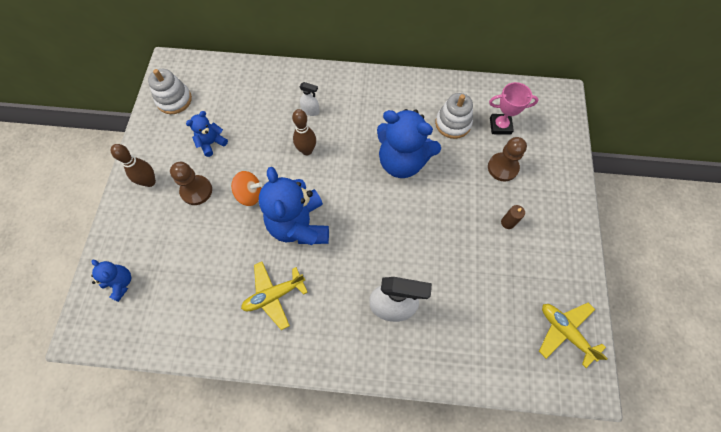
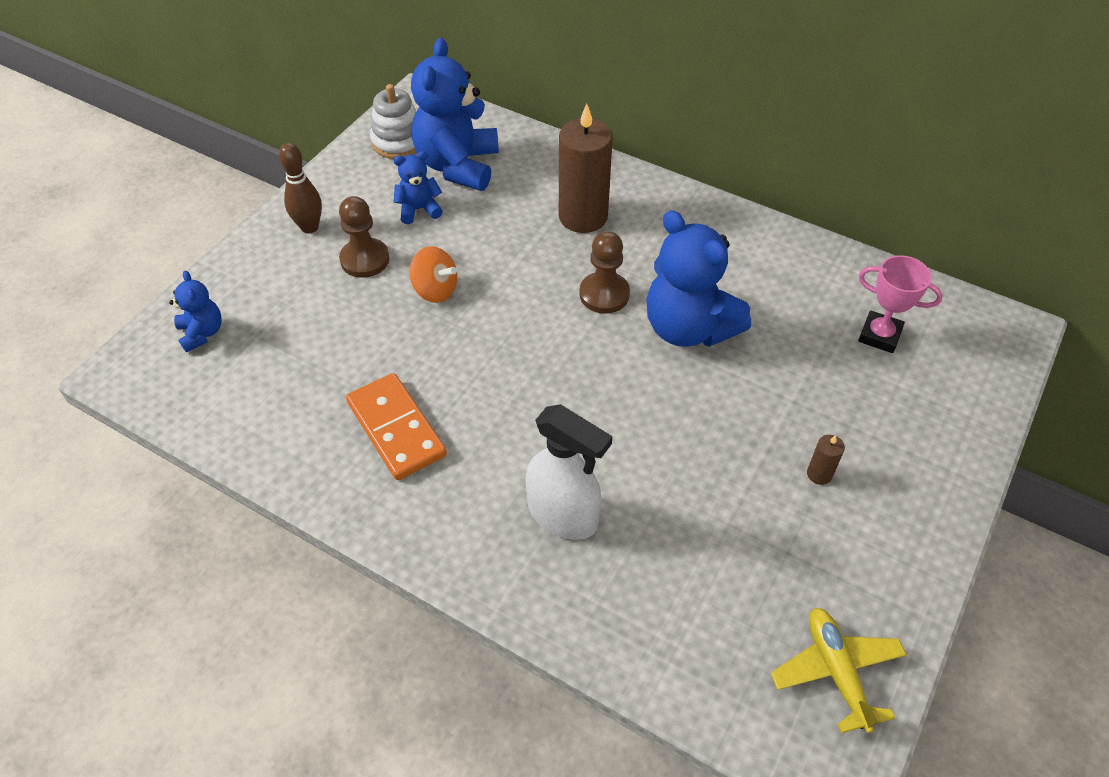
camera: 25 degrees right, 15 degrees down
yellow plane [241,262,308,330] -> orange domino [346,373,447,480]
blue teddy bear [259,167,329,245] -> blue teddy bear moved to [411,38,499,191]
brown bowling pin [292,109,316,155] -> none
white spray bottle [300,82,320,116] -> brown candle [559,104,613,233]
white stacking toy [435,93,473,139] -> none
brown pawn [488,137,527,182] -> brown pawn moved to [580,231,630,314]

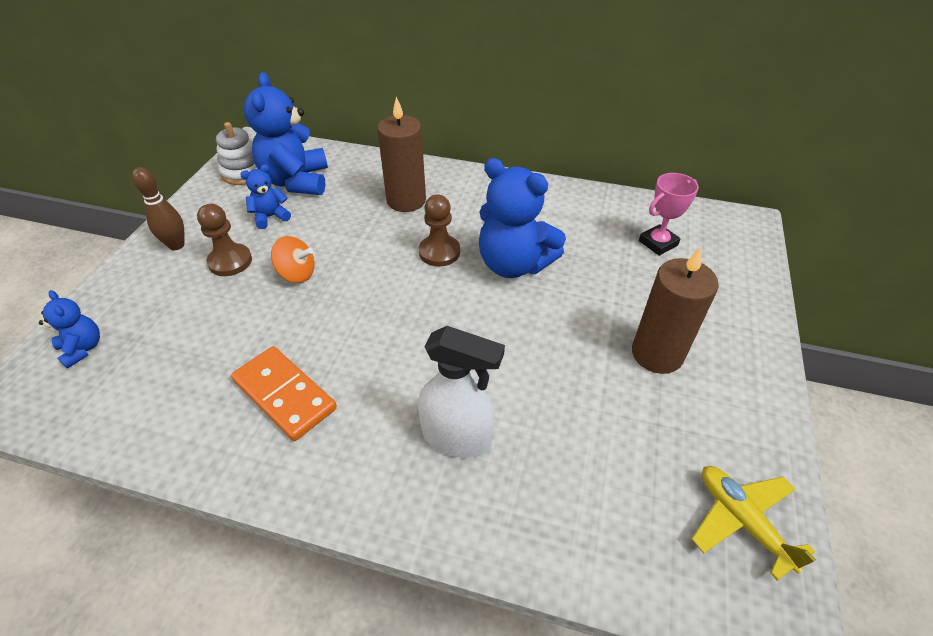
camera: 15 degrees left, 5 degrees down
brown candle [807,435,845,485] -> brown candle [632,247,719,374], size x2.38
pink trophy [858,255,943,353] -> pink trophy turned 45 degrees counterclockwise [639,173,699,256]

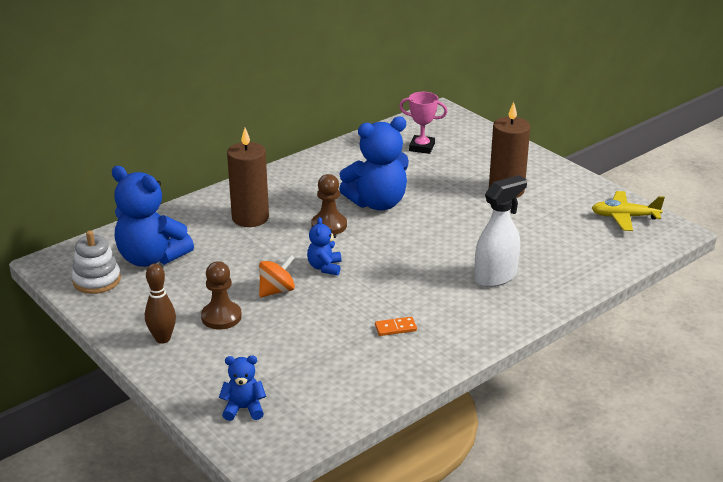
camera: 55 degrees left, 15 degrees down
orange domino [231,346,337,441] -> orange domino [375,317,417,336], size x0.47
blue teddy bear [240,164,291,229] -> blue teddy bear moved to [307,217,342,275]
pink trophy [639,173,699,256] -> pink trophy turned 75 degrees counterclockwise [399,92,447,154]

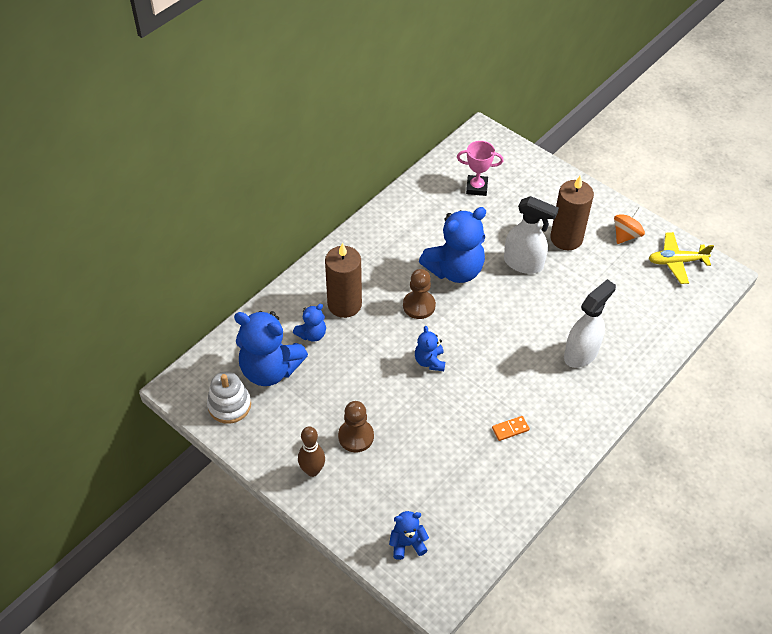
camera: 10 degrees left, 20 degrees up
orange spinning top [259,255,295,297] -> orange spinning top moved to [614,207,645,244]
none -> blue teddy bear [293,304,326,342]
none -> white spray bottle [504,196,559,274]

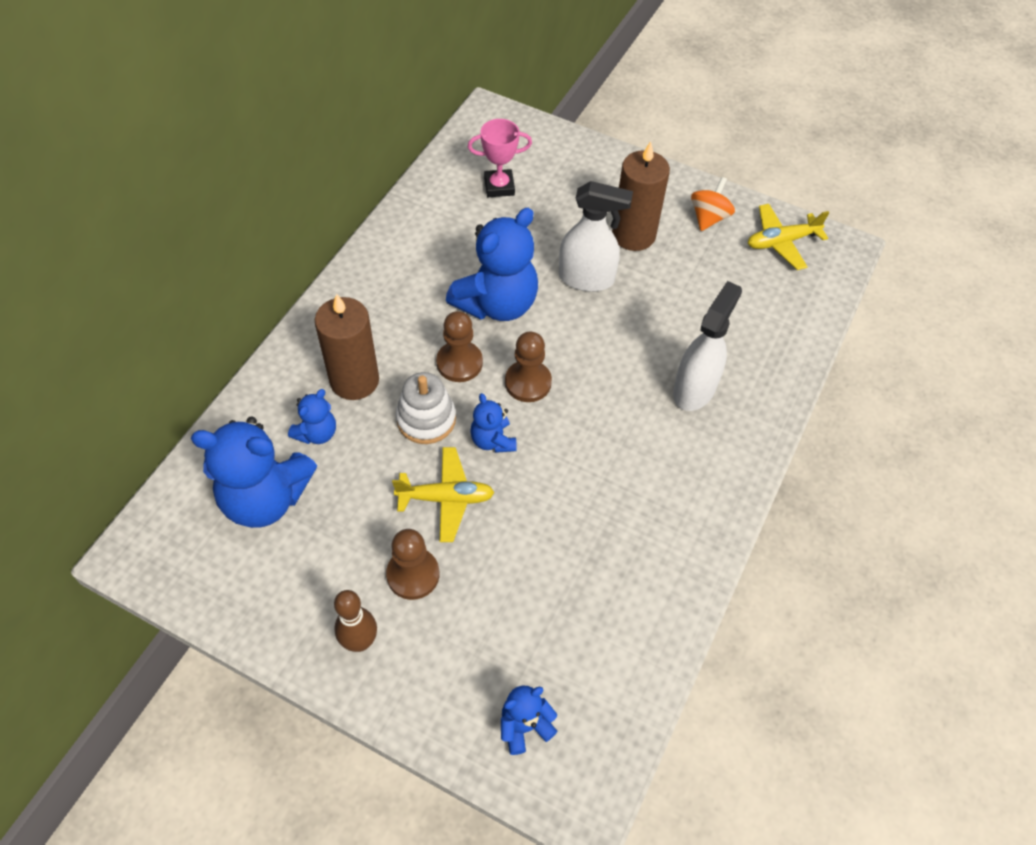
camera: 15 degrees left, 5 degrees up
white stacking toy [207,371,251,424] -> white stacking toy moved to [396,372,456,444]
orange domino [492,416,530,441] -> none
none -> yellow plane [392,447,495,542]
none -> brown pawn [505,332,552,402]

